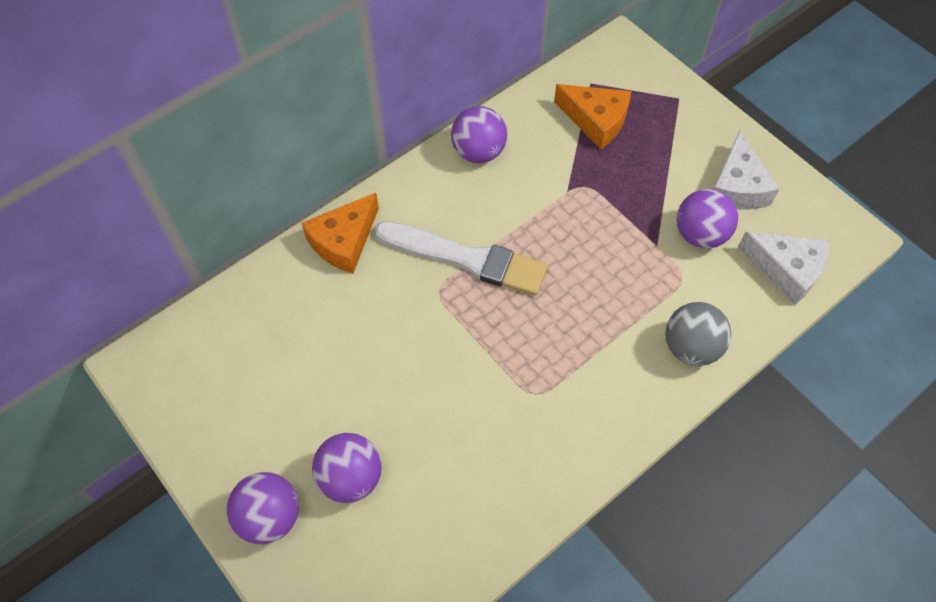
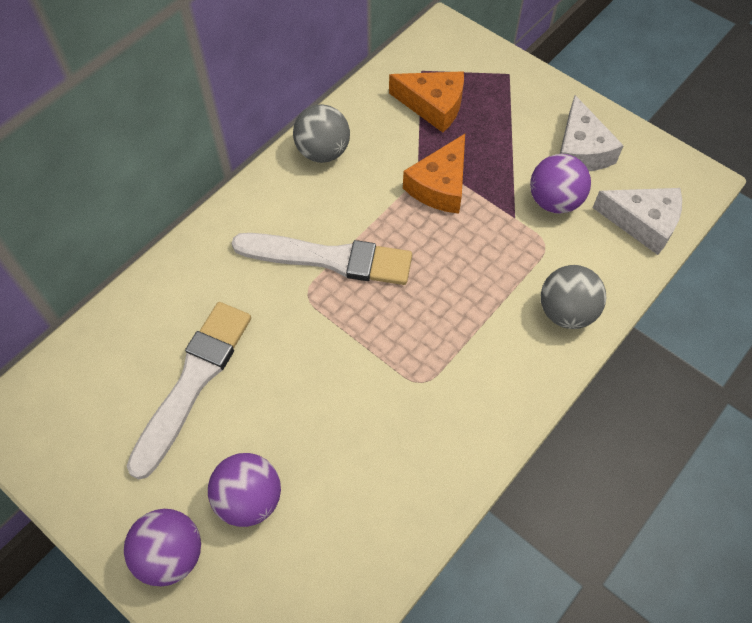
camera: 10 degrees left, 0 degrees up
orange cheese [302,193,379,273] -> orange cheese moved to [403,134,465,214]
purple ball [451,106,507,163] -> grey ball [293,104,350,163]
none -> white brush [127,302,251,479]

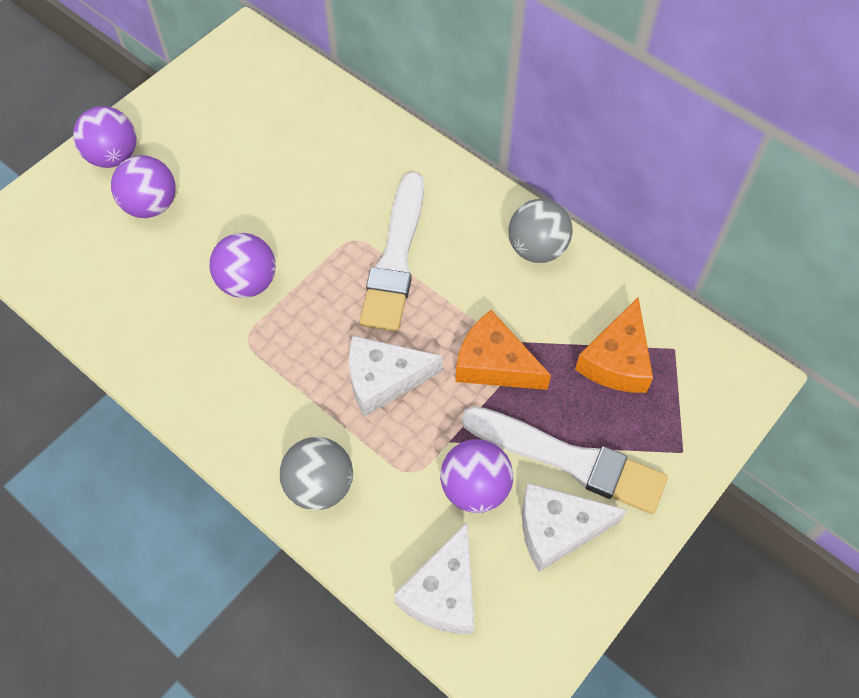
camera: 90 degrees right, 0 degrees up
white brush [127,302,251,479] -> white brush moved to [462,406,668,514]
none -> purple ball [209,233,276,298]
none -> white cheese [349,336,443,417]

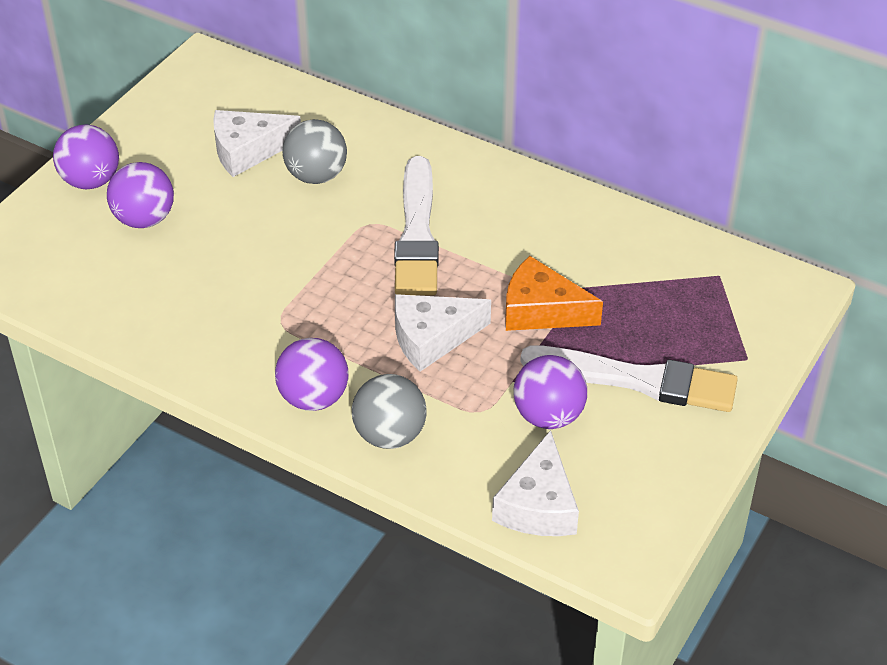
camera: 10 degrees left, 15 degrees down
purple ball [209,233,276,298] -> purple ball moved to [275,338,349,411]
grey ball [508,199,573,263] -> grey ball moved to [282,119,347,184]
white cheese [522,483,627,572] -> white cheese moved to [213,110,301,177]
orange cheese [575,297,653,393] -> none

